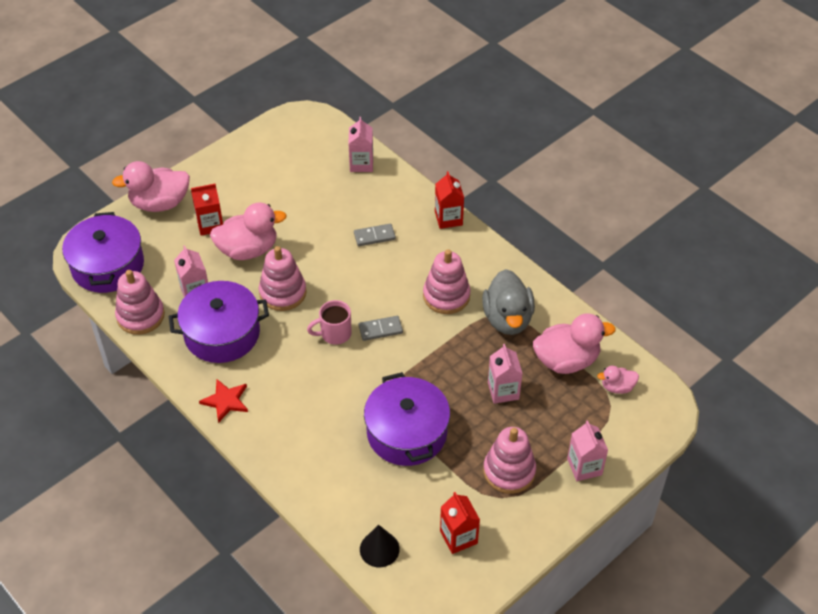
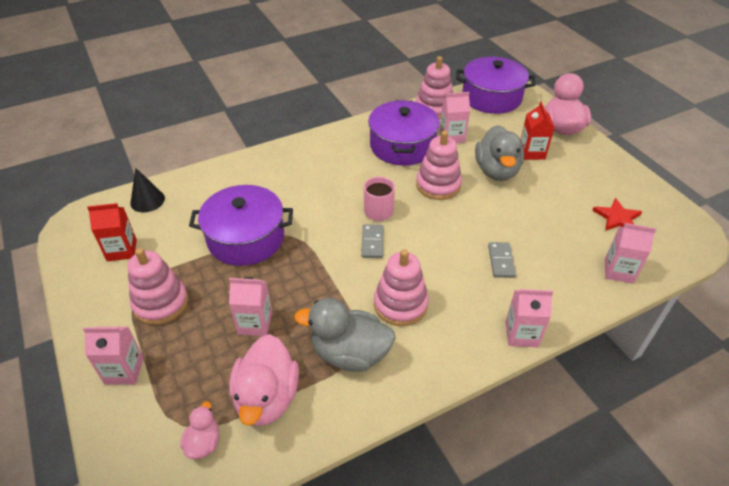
camera: 105 degrees right, 5 degrees down
red star [199,379,248,423] -> red star moved to [592,198,642,231]
pink duck [210,203,287,260] -> grey duck [475,125,524,181]
red carton [435,171,464,229] -> pink carton [505,289,553,347]

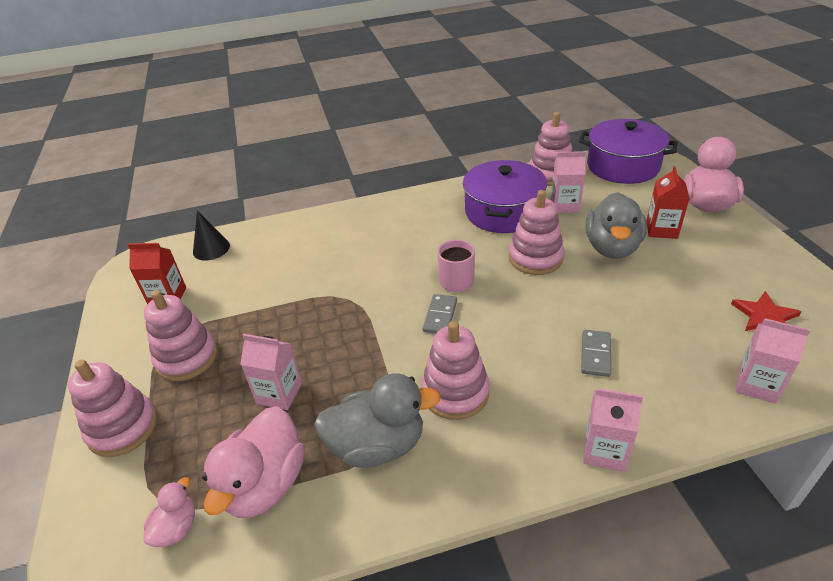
camera: 15 degrees right, 5 degrees down
pink carton [83,327,144,385] -> pink stacking toy [68,360,158,457]
purple pot [189,185,293,266] -> none
grey duck [294,298,395,372] -> grey duck turned 150 degrees clockwise [314,373,441,468]

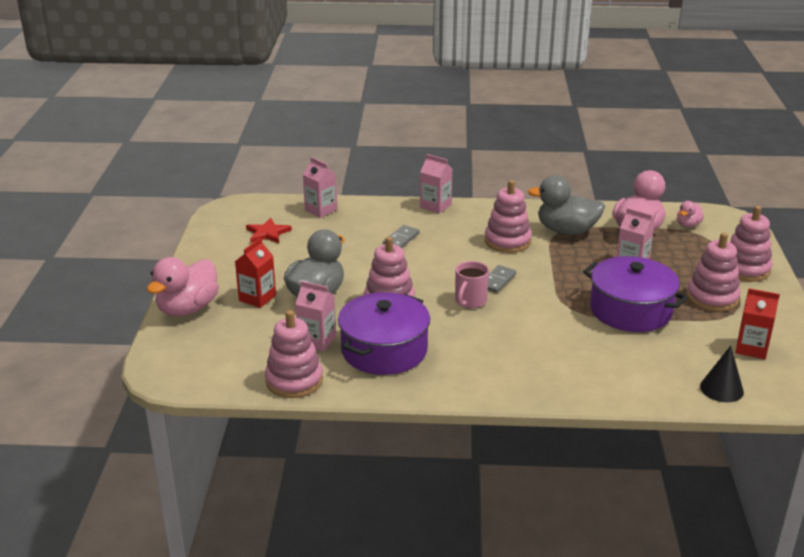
camera: 165 degrees left, 10 degrees down
purple pot [579,119,677,184] -> purple pot moved to [583,256,688,332]

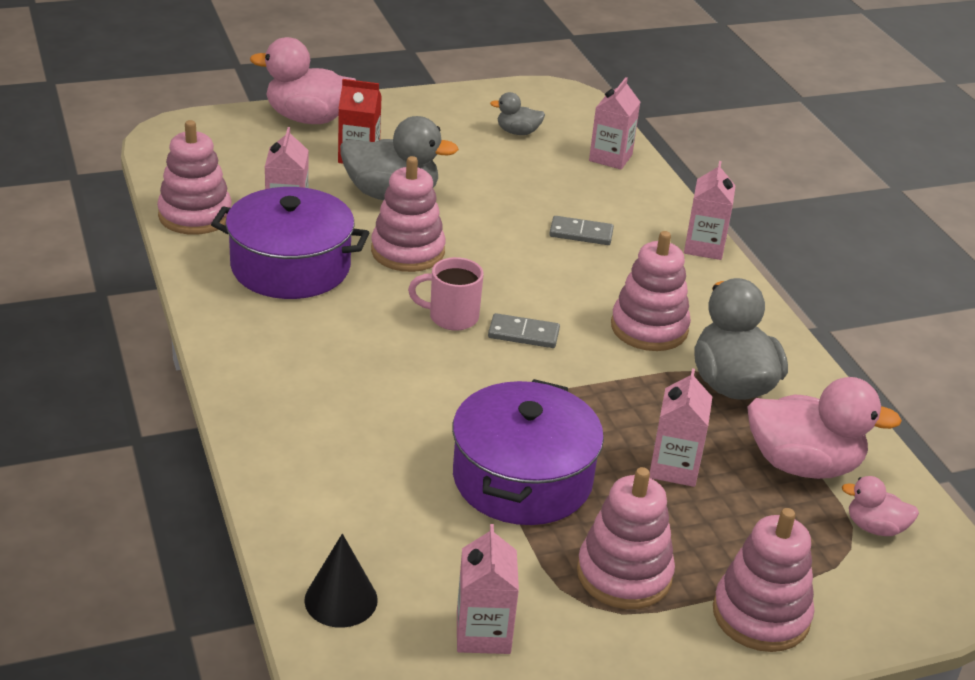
camera: 65 degrees right, 5 degrees up
red star [246,218,292,243] -> grey duck [490,92,545,135]
red carton [735,288,780,359] -> pink carton [457,524,519,654]

